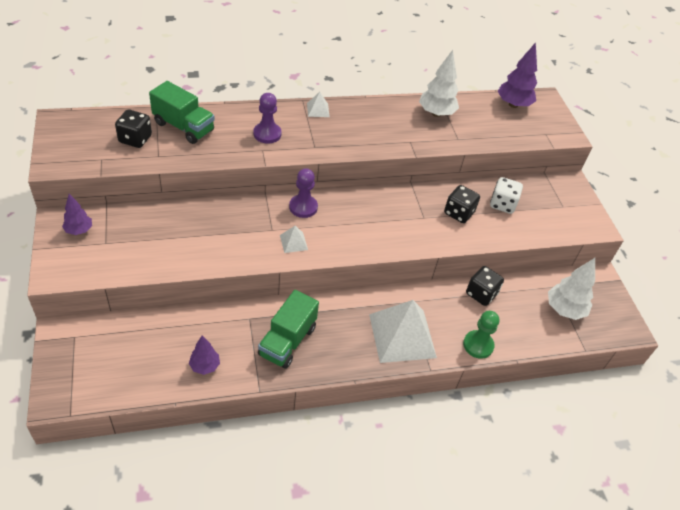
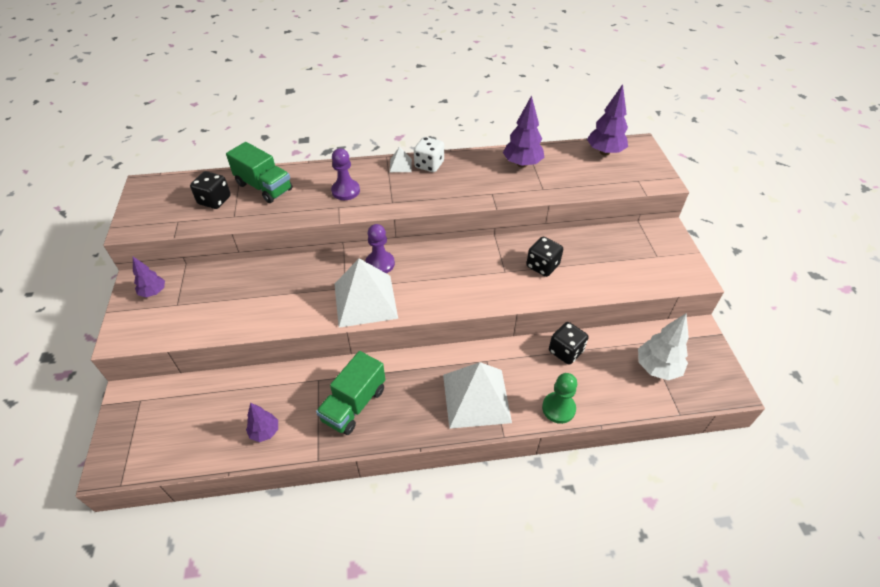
camera: 10 degrees right, 0 degrees up
white pyramid [280,226,308,253] -> white pyramid [334,258,398,328], size x2.33
white tree [419,50,459,117] -> purple tree [503,95,545,168]
white dice [490,177,523,214] -> white dice moved to [414,137,444,172]

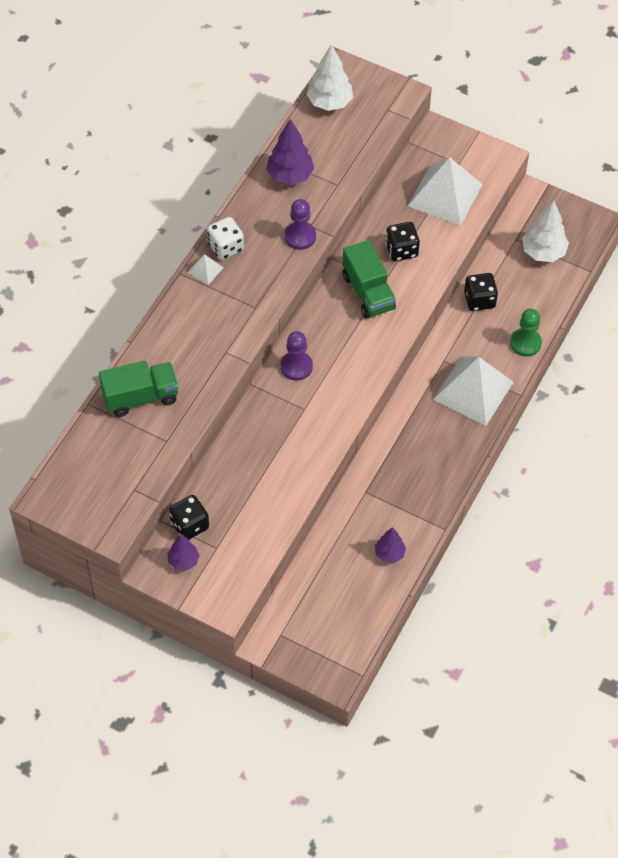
camera: 55 degrees left, 10 degrees up
black dice [190,171,231,209] -> black dice moved to [169,495,209,540]
green truck [316,351,385,435] -> green truck moved to [343,240,396,318]
purple pawn [331,148,360,200] -> purple pawn moved to [284,199,316,250]
white pyramid [334,258,398,328] -> white pyramid moved to [408,157,483,226]
purple tree [587,84,628,156] -> white tree [307,44,353,111]

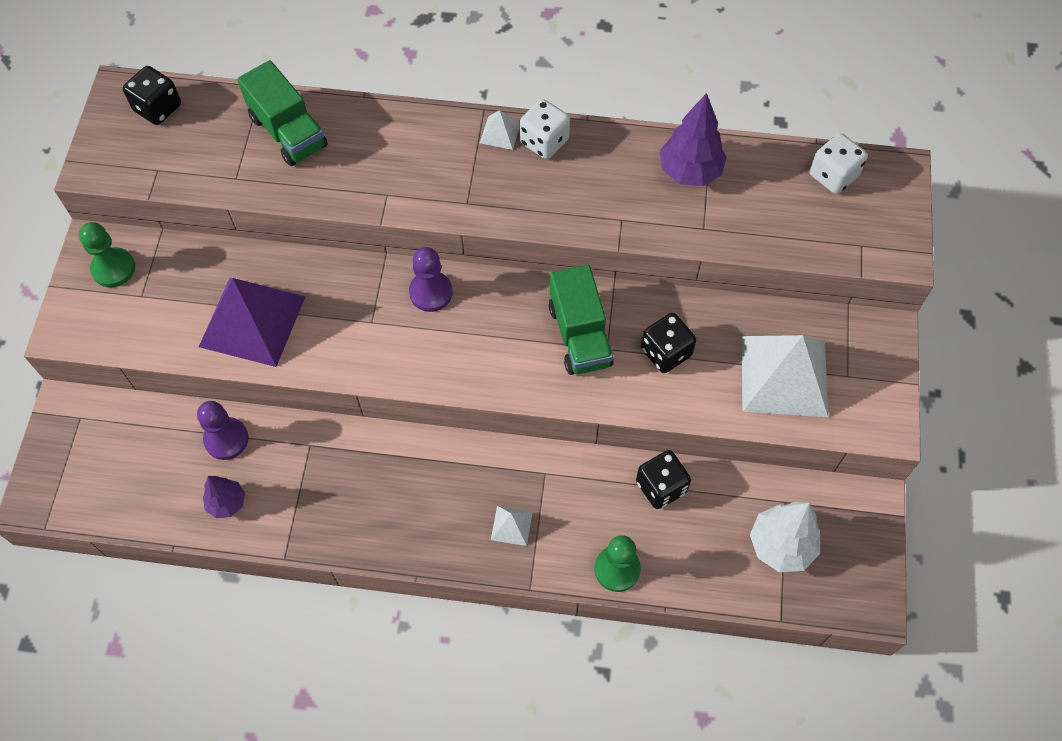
camera: 70 degrees right, 5 degrees up
purple tree [167,534,199,570] -> green pawn [79,222,135,287]
black dice [169,495,209,540] -> black dice moved to [123,66,181,125]
purple pawn [284,199,316,250] -> purple pawn moved to [197,401,249,460]
white tree [307,44,353,111] -> white dice [810,133,868,194]
green truck [343,240,396,318] -> green truck turned 60 degrees counterclockwise [549,265,614,375]
white pyramid [433,356,514,426] -> white pyramid [491,506,533,546], size x0.43
none -> purple pyramid [199,278,305,367]

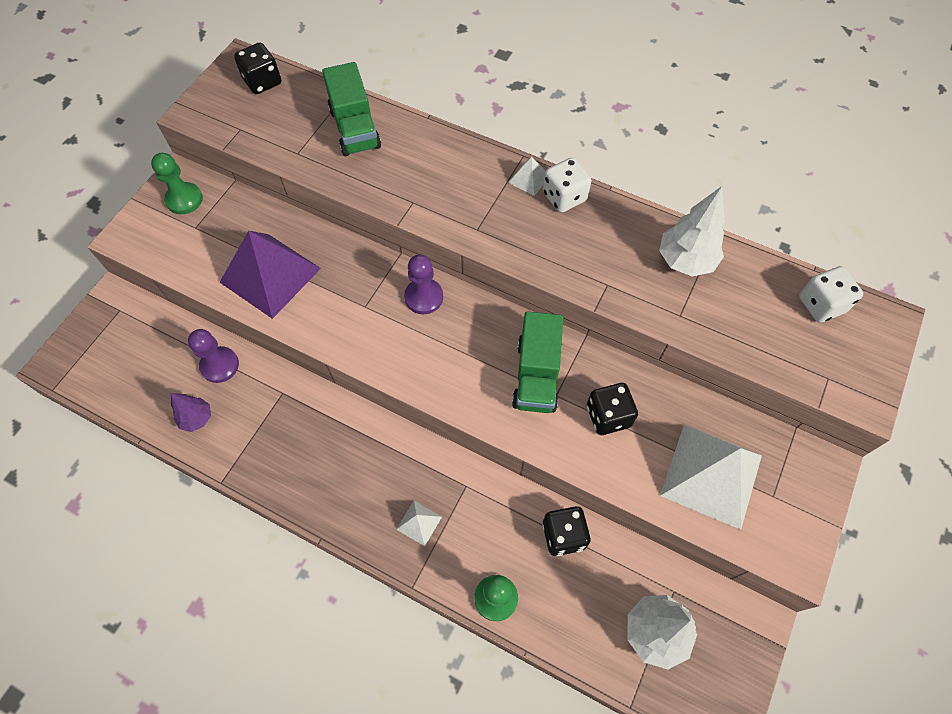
camera: 20 degrees right, 0 degrees up
purple tree [660,93,727,186] -> white tree [659,186,725,277]

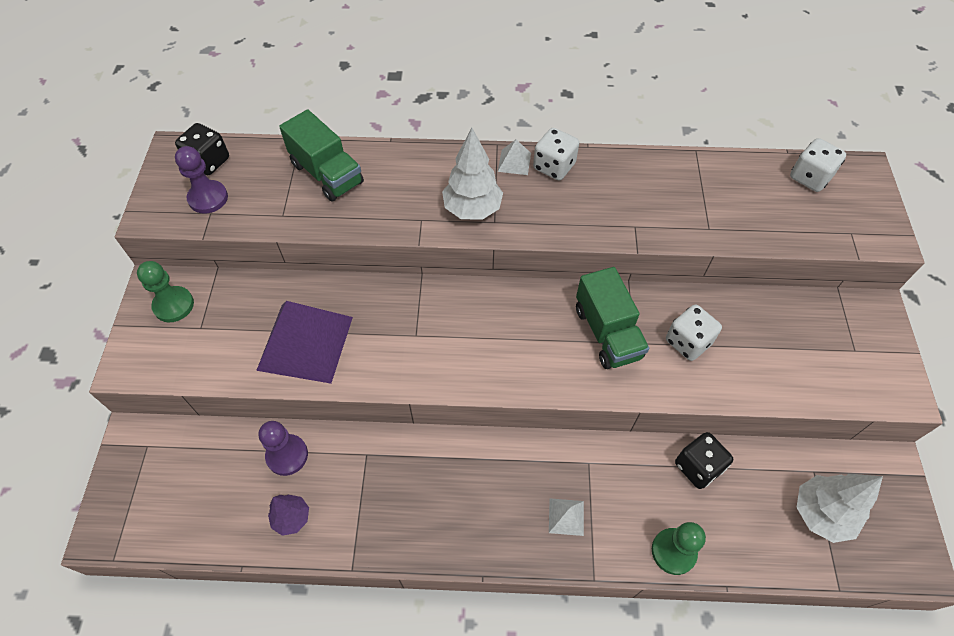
camera: 25 degrees left, 5 degrees down
purple pawn [404,255,443,314] -> purple pawn moved to [175,146,228,214]
black dice [587,383,638,435] -> white dice [666,305,722,361]
white tree [659,186,725,277] -> white tree moved to [442,128,503,220]
white pyramid [660,425,762,530] -> none

